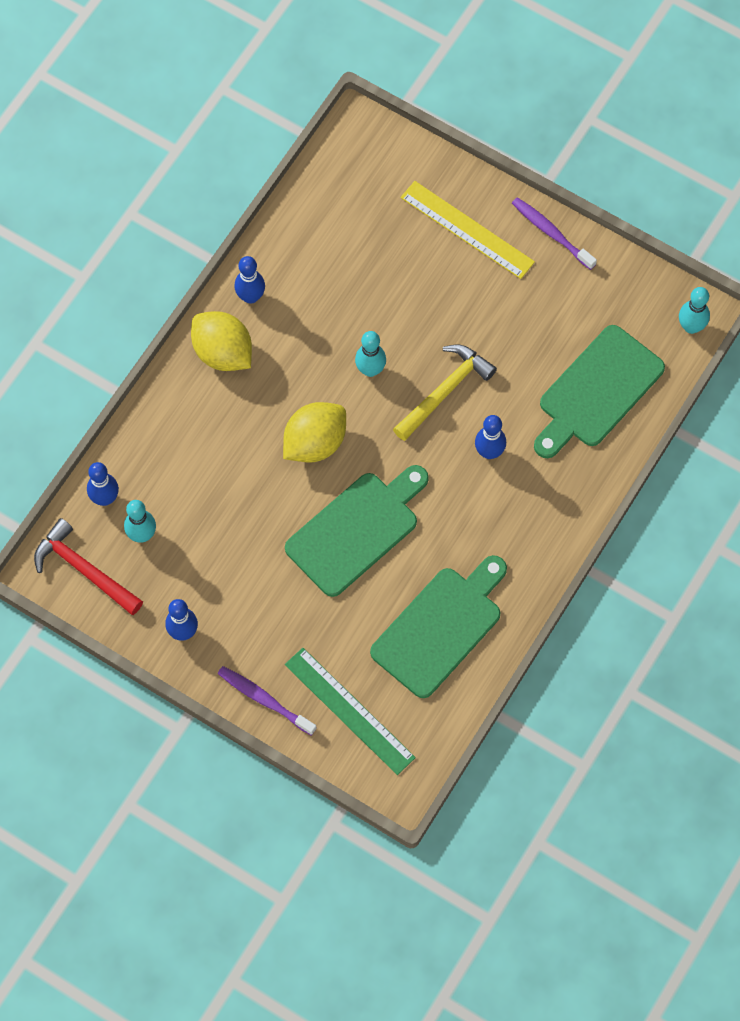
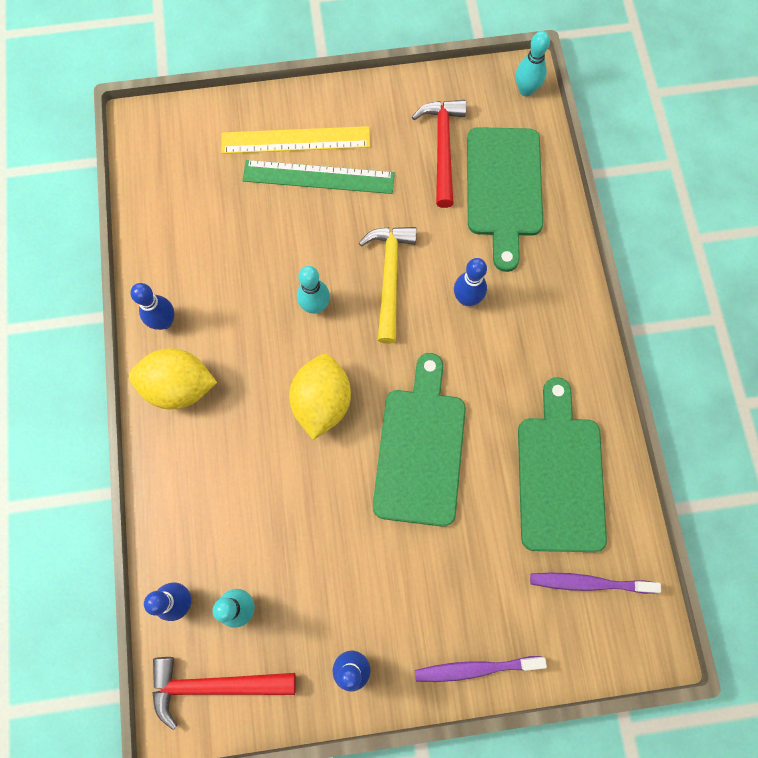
camera: 40 degrees left, 5 degrees up
green ruler [285,648,416,775] -> green ruler moved to [243,160,395,194]
purple toothbrush [512,197,597,270] -> purple toothbrush moved to [530,572,661,594]
none -> red hammer [412,100,467,208]

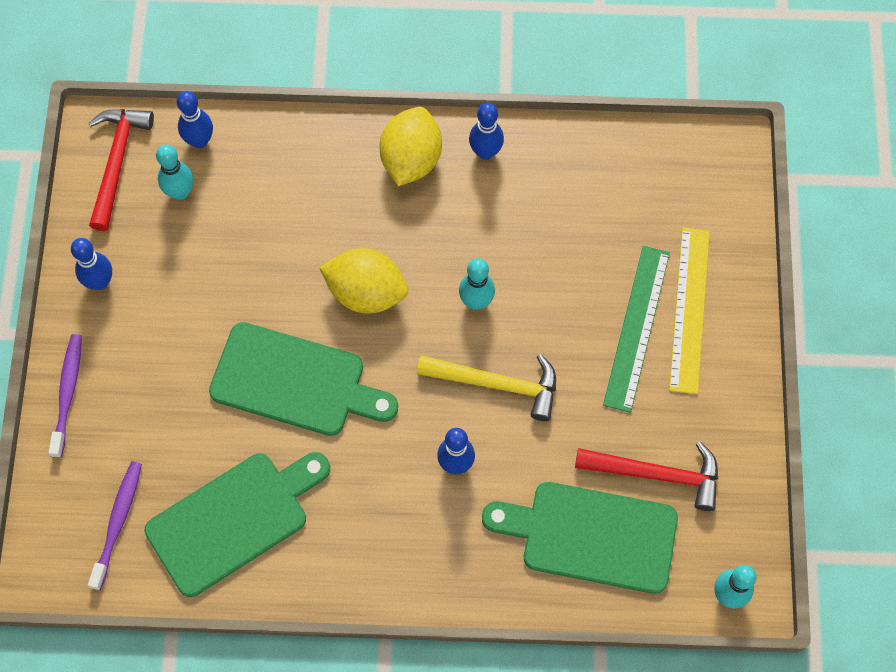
camera: 100 degrees right, 5 degrees down
green cutting board [518,377,607,552] -> green cutting board turned 45 degrees counterclockwise [144,452,330,597]

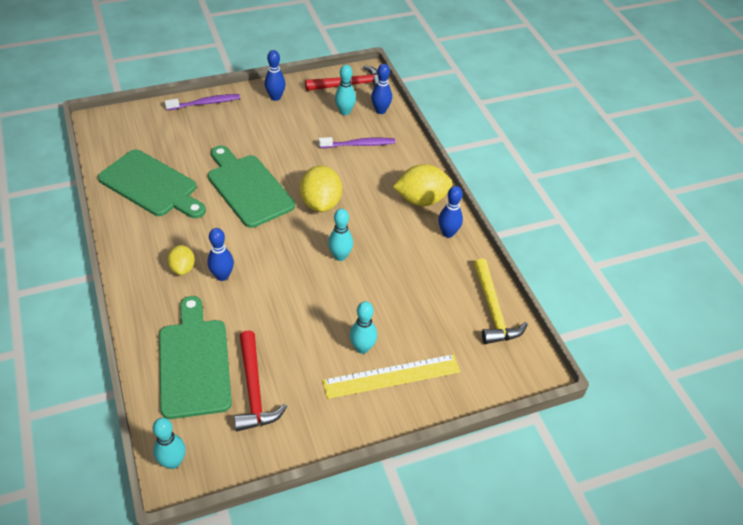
camera: 65 degrees right, 20 degrees down
purple toothbrush [88,461,142,590] -> purple toothbrush moved to [318,137,395,148]
green cutting board [209,322,398,436] -> green cutting board turned 150 degrees clockwise [208,146,295,228]
yellow hammer [417,354,556,421] -> yellow hammer moved to [473,258,528,344]
green ruler [603,246,670,413] -> turquoise bowling pin [350,301,377,354]
none -> yellow lemon [167,245,195,275]

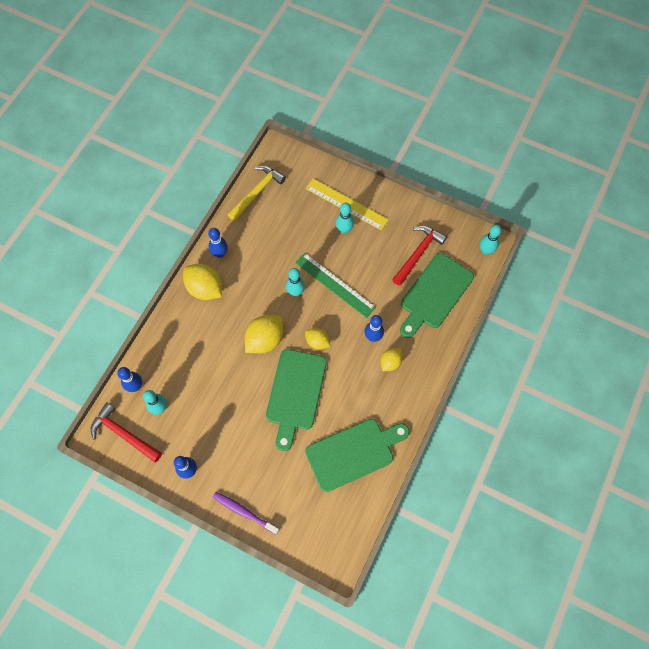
camera: 130 degrees left, 20 degrees up
green cutting board [98,149,206,218] -> green cutting board turned 75 degrees clockwise [305,419,410,492]
purple toothbrush [318,137,395,148] -> none
none -> green ruler [295,253,376,318]
none -> yellow lemon [305,328,330,350]

